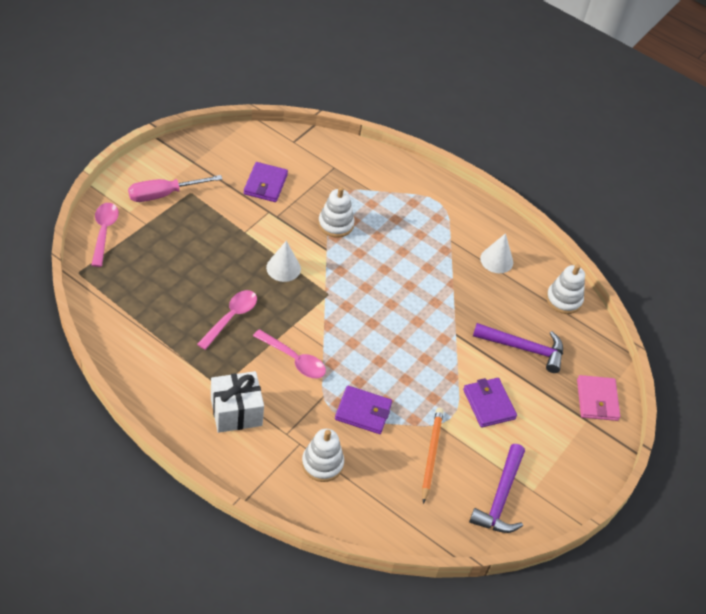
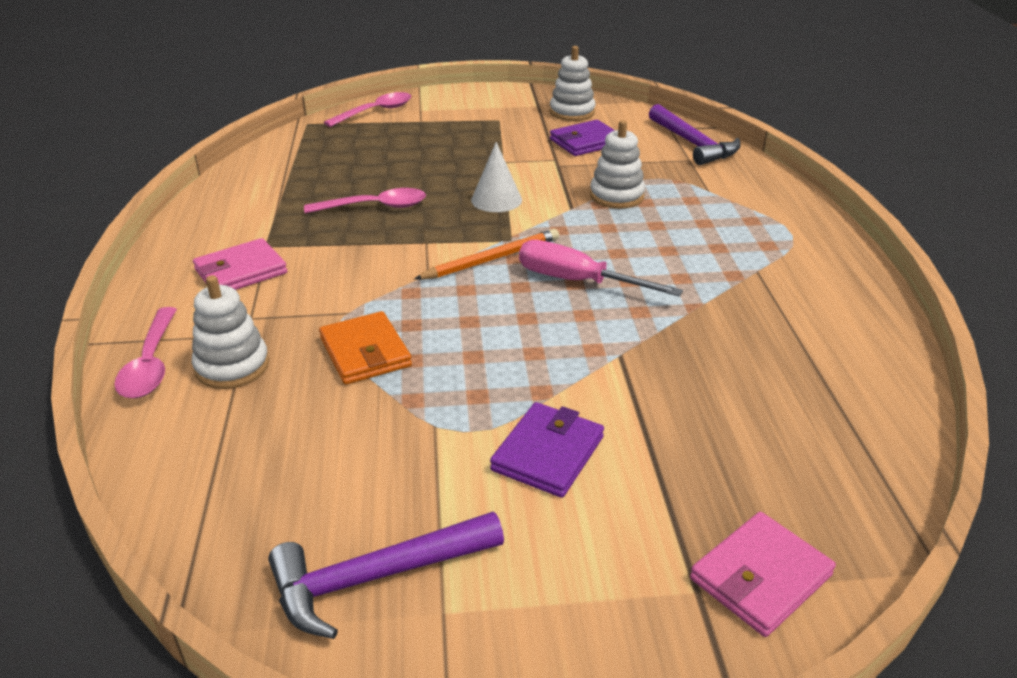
camera: 55 degrees right, 15 degrees down
pink screwdriver [128,175,222,202] -> pink screwdriver moved to [519,240,683,296]
white gift [211,371,264,433] -> pink wallet [193,238,287,290]
pink spoon [253,329,326,378] -> pink spoon moved to [114,307,177,398]
purple wallet [335,386,392,434] -> orange wallet [319,311,412,385]
orange pencil [422,408,444,504] -> orange pencil moved to [414,229,559,280]
purple hammer [473,323,563,373] -> purple hammer moved to [649,104,741,165]
white cone [480,233,513,273] -> none
white stacking toy [546,264,585,314] -> white stacking toy moved to [550,46,596,121]

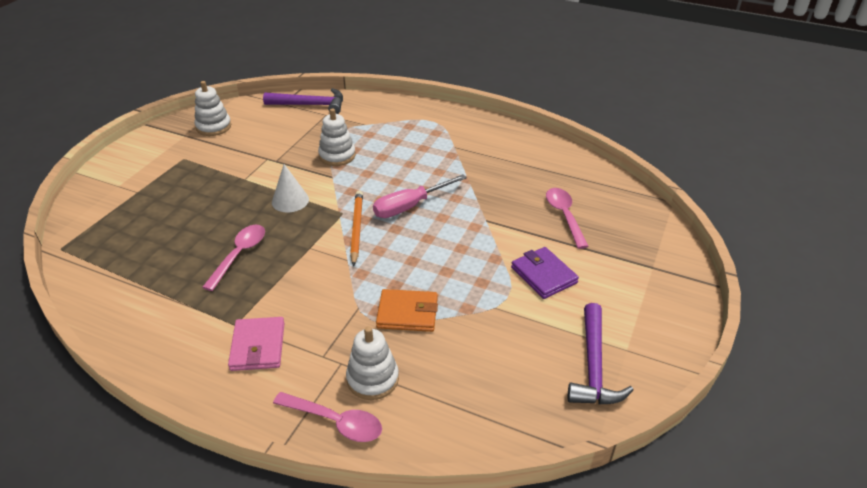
camera: 60 degrees left, 5 degrees up
pink spoon [324,92,411,127] -> pink spoon moved to [546,188,589,249]
purple wallet [550,120,615,156] -> none
pink wallet [690,512,836,637] -> none

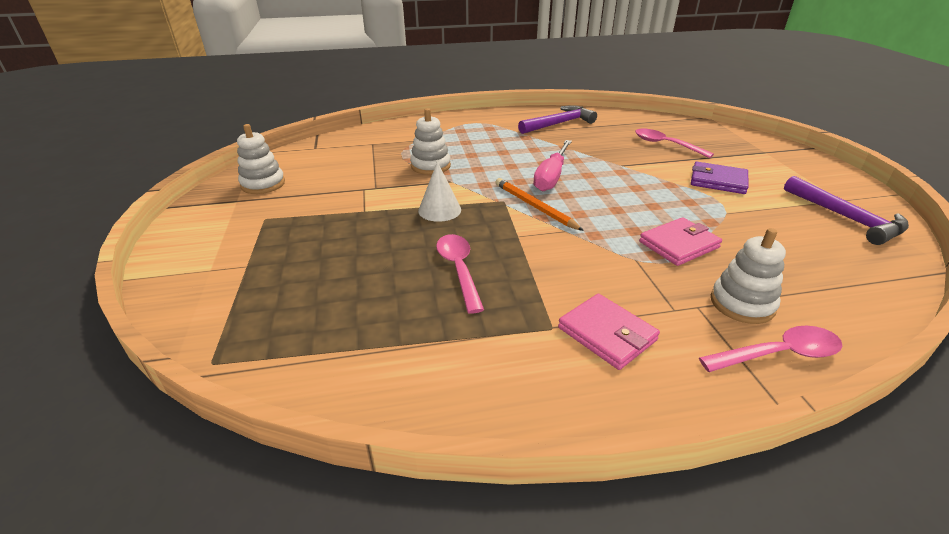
camera: 35 degrees left, 5 degrees down
purple hammer [263,88,343,114] -> purple hammer moved to [518,105,597,134]
orange wallet [376,289,438,332] -> pink wallet [639,217,722,266]

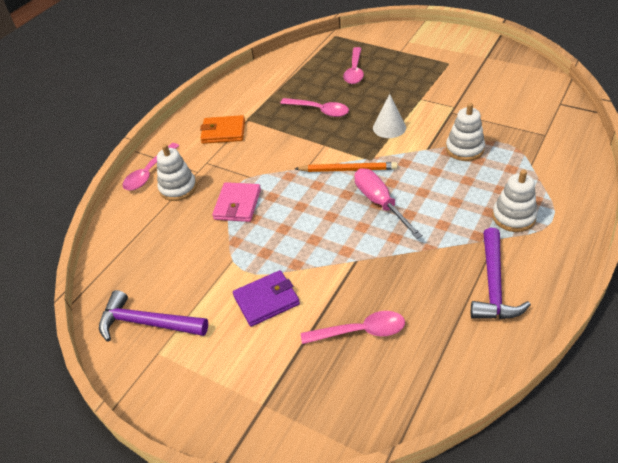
camera: 135 degrees right, 10 degrees up
white stacking toy [237,124,285,194] -> white stacking toy moved to [492,170,537,232]
pink wallet [558,294,660,370] -> orange wallet [200,115,245,144]
none -> pink spoon [343,47,364,84]

